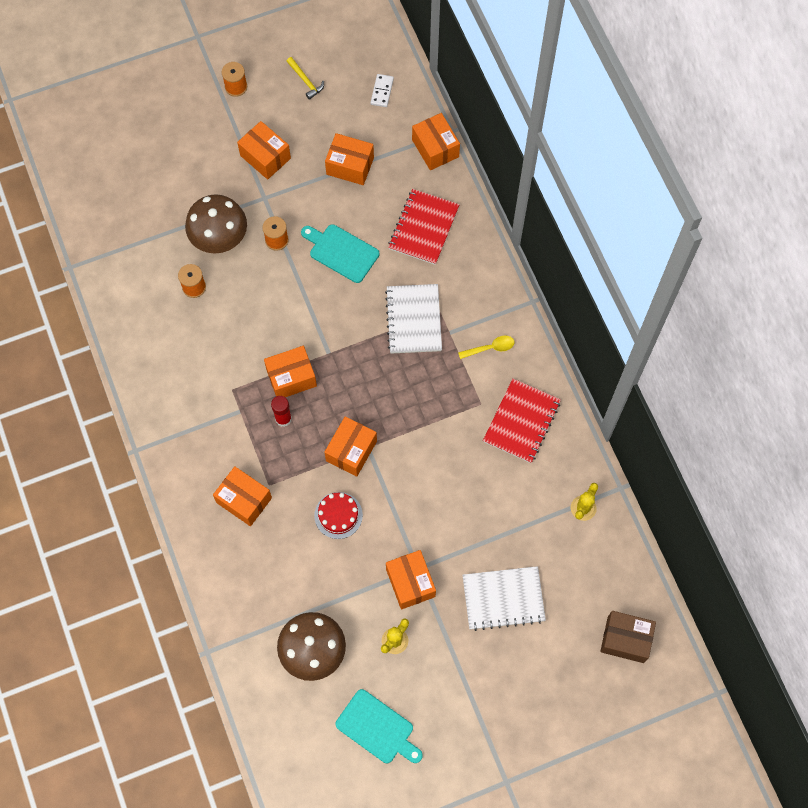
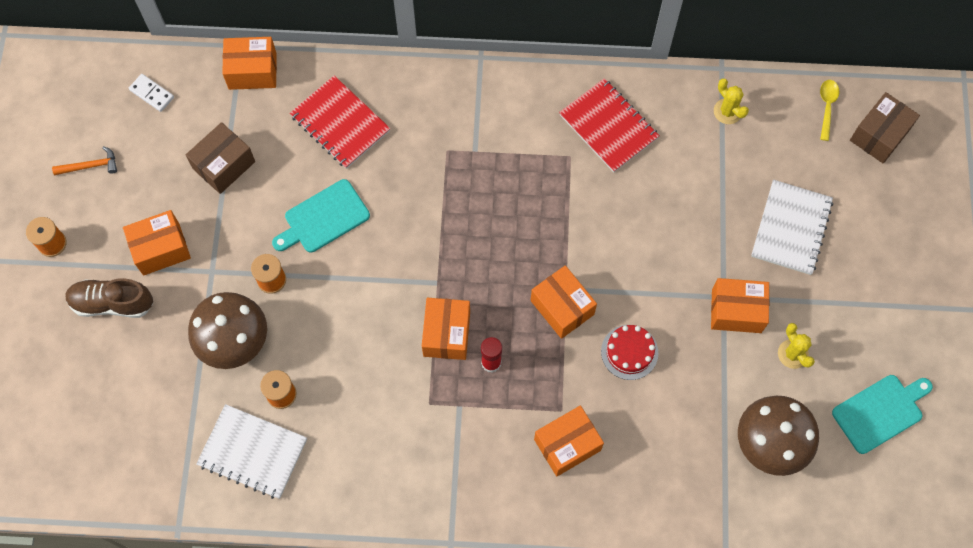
camera: 65 degrees left, 0 degrees up
yellow hammer [286,57,324,100] -> orange hammer [52,146,117,175]
orange box [325,133,374,185] -> brown box [186,122,255,194]
white notebook [385,284,442,354] -> white notebook moved to [196,404,307,499]
yellow spoon [458,335,515,359] -> yellow spoon moved to [820,80,839,141]
none -> brown shoe [65,278,153,318]

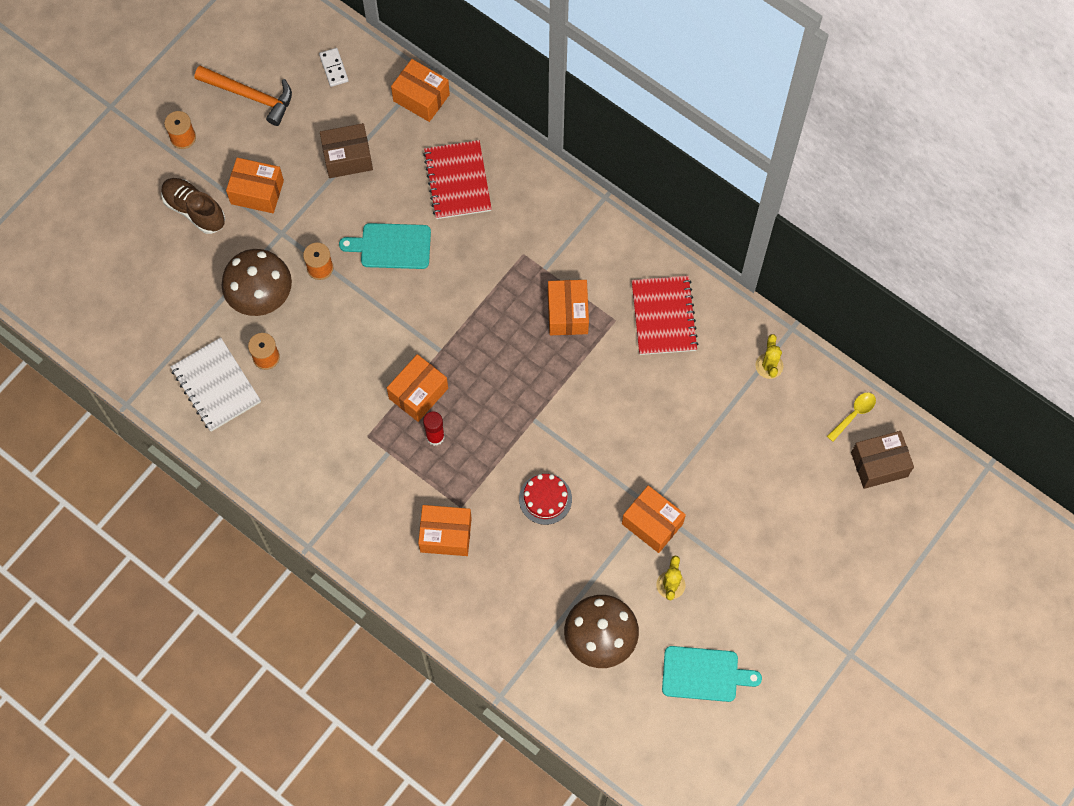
camera: 35 degrees right, 0 degrees up
orange hammer [52,146,117,175] -> orange hammer [194,66,292,126], size x1.79
orange box [531,265,597,339] -> orange box moved to [548,280,589,335]
white notebook [751,180,833,275] -> none

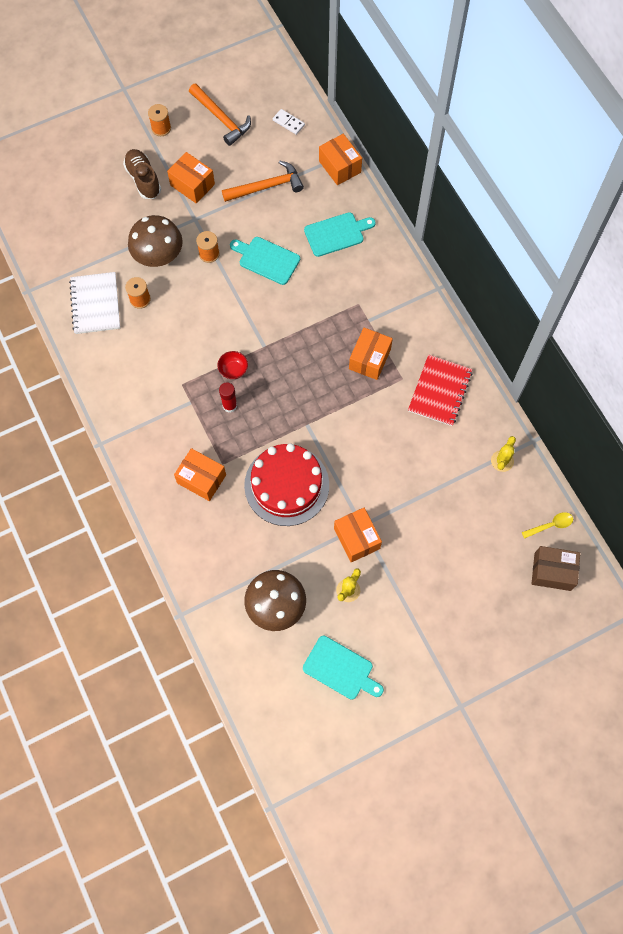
camera: 25 degrees right, 0 degrees up
white domino [319,48,349,87] -> white domino turned 60 degrees counterclockwise [273,109,305,135]
brown box [320,123,373,178] -> orange hammer [222,161,304,202]
orange box [387,354,448,422] -> red bowl [217,351,248,379]
red notebook [423,140,492,219] -> turquoise cutting board [304,212,376,257]
red cake [519,473,572,525] -> red cake [244,443,329,526], size x1.97

